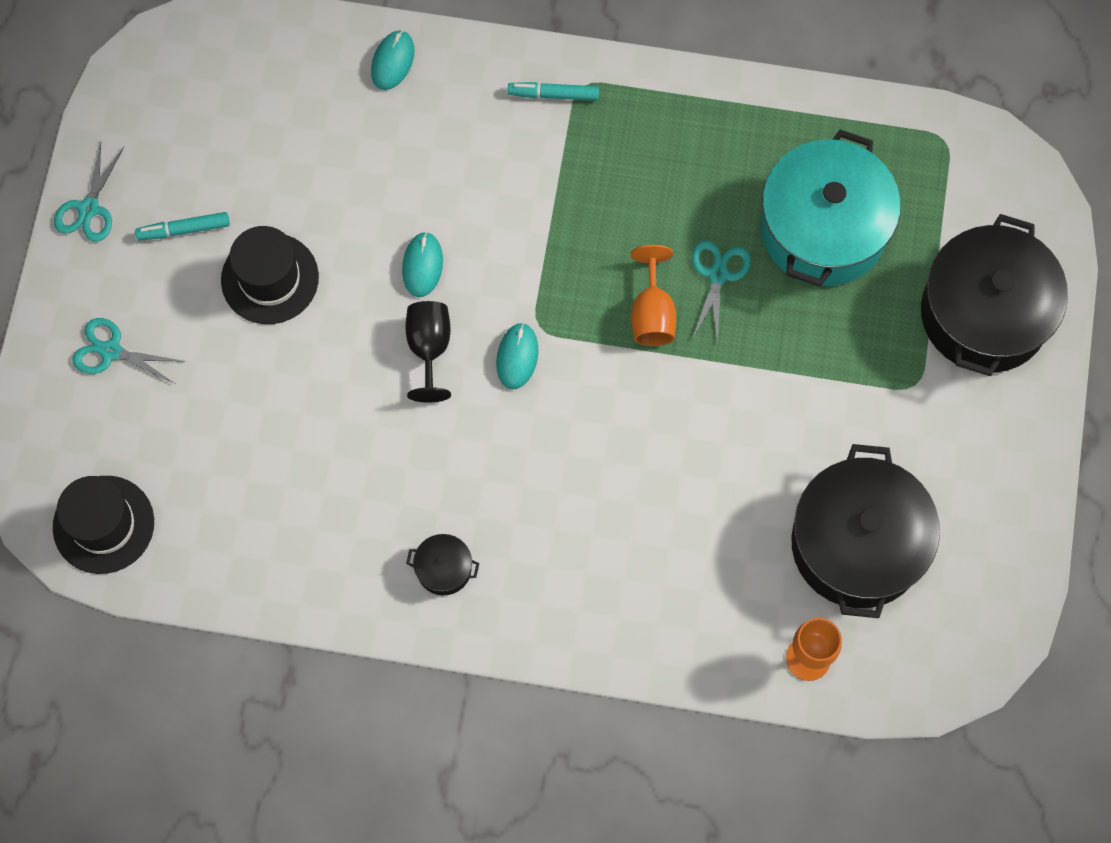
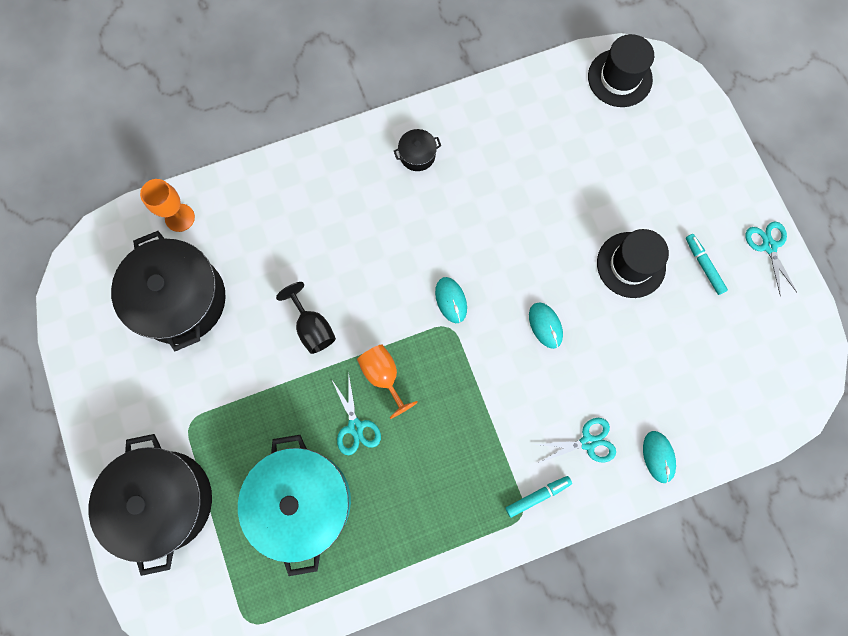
camera: 150 degrees right, 5 degrees up
turquoise scissors [72,318,186,384] -> turquoise scissors moved to [534,418,616,464]
turquoise marker [135,212,230,241] -> turquoise marker turned 75 degrees counterclockwise [686,234,728,295]
black goblet [406,301,451,403] -> black goblet moved to [276,282,336,354]

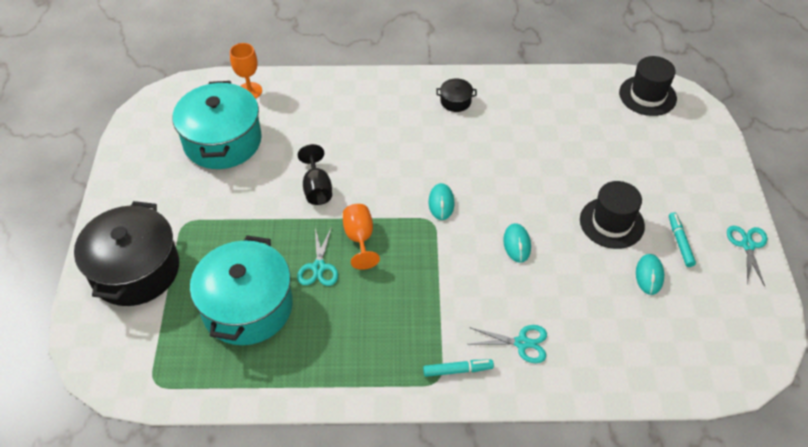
camera: 20 degrees right, 25 degrees down
black pot [111,231,226,351] -> turquoise pot [173,81,262,169]
turquoise mouse [643,431,676,484] -> turquoise mouse moved to [636,254,664,295]

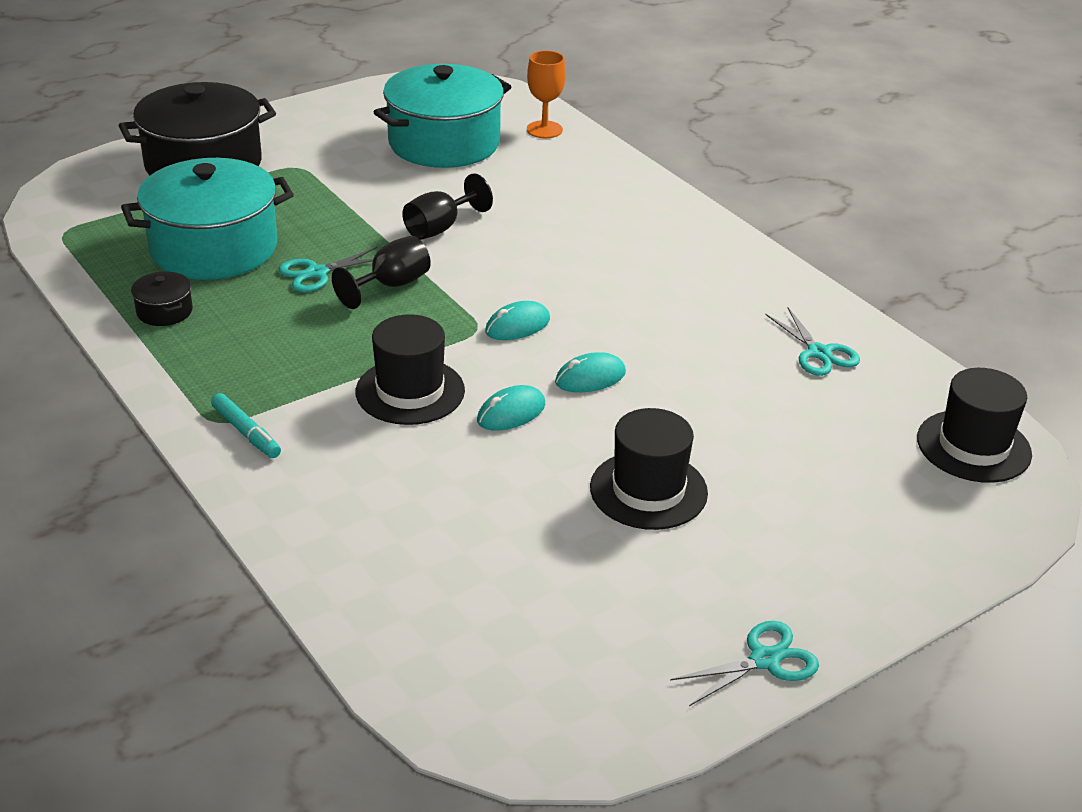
camera: 55 degrees right, 15 degrees down
orange goblet [343,204,380,270] -> black goblet [332,236,431,309]
black pot [436,78,477,112] -> black pot moved to [131,272,193,326]
turquoise scissors [469,325,547,363] -> turquoise scissors moved to [765,307,860,376]
turquoise mouse [636,254,664,295] -> turquoise mouse moved to [555,352,626,392]
turquoise marker [669,212,696,267] -> none
none -> black hat [356,314,465,425]

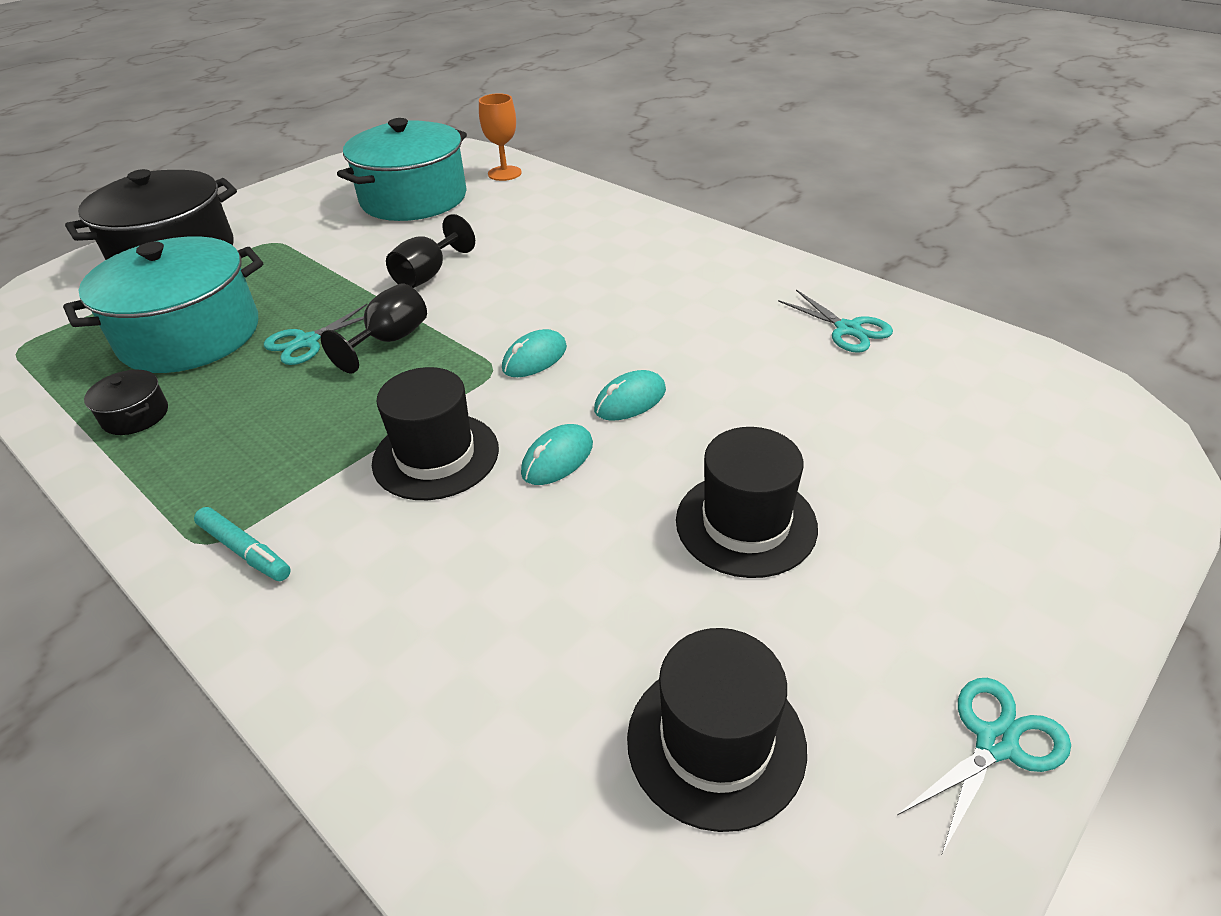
camera: 10 degrees left, 5 degrees up
black hat [917,368,1032,483] -> black hat moved to [627,628,807,832]

